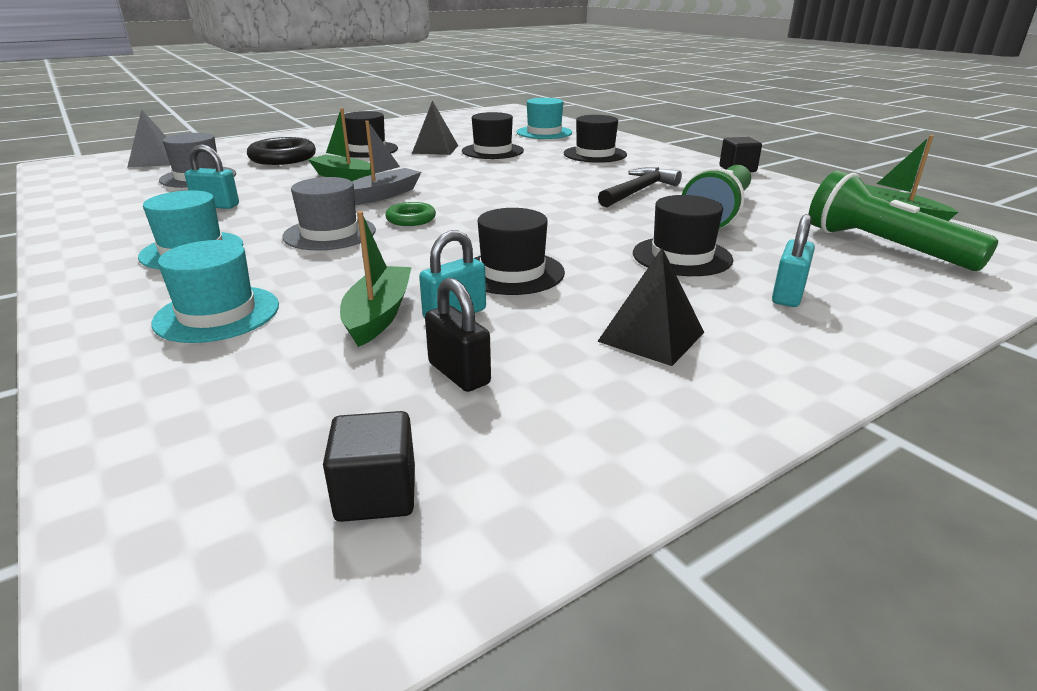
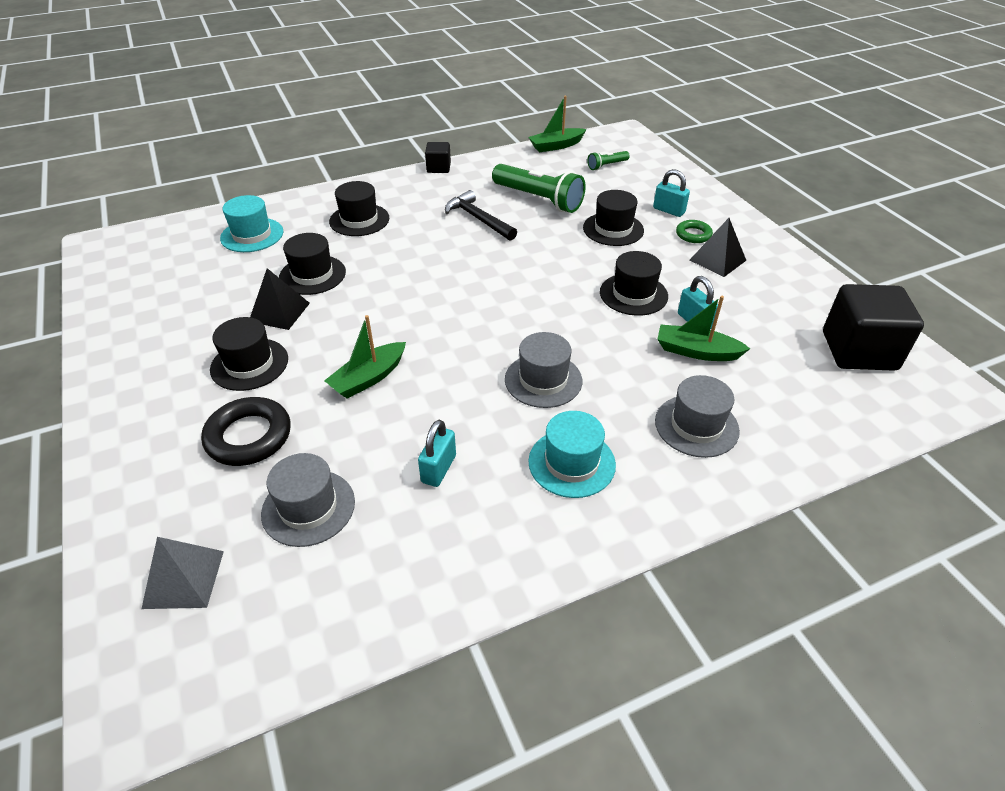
camera: 80 degrees left, 15 degrees up
turquoise hat [151,240,279,343] -> grey hat [655,375,740,458]
black cube [323,411,415,522] -> black cube [823,284,924,371], size x1.95
grey boat [352,121,421,205] -> none
green ring [385,202,436,226] -> green ring moved to [676,220,713,243]
black padlock [425,278,491,392] -> none
green flashlight [809,170,998,271] -> green flashlight [587,151,630,170], size x0.48

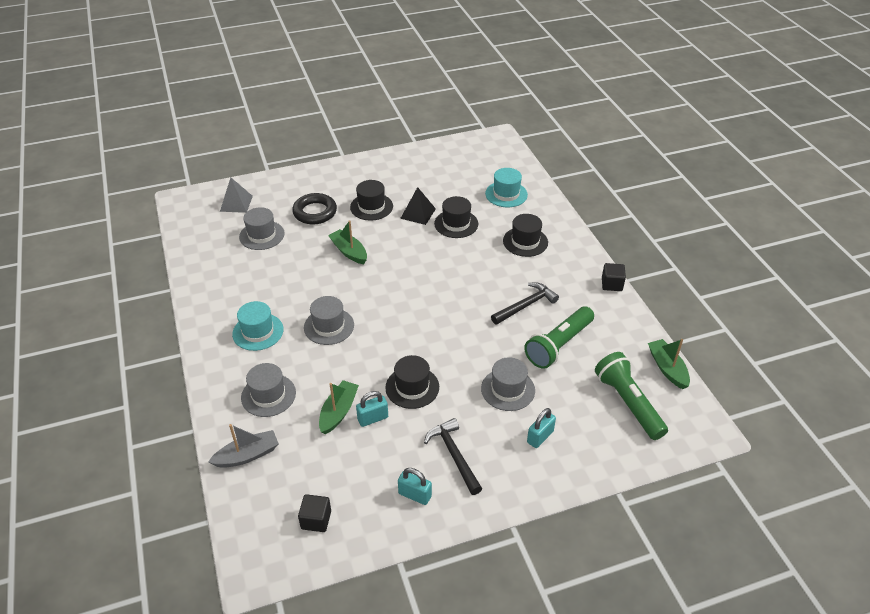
camera: 95 degrees right, 0 degrees up
turquoise padlock [418,420,456,487] -> turquoise padlock moved to [398,468,432,505]
black hat [583,190,644,246] -> grey hat [481,357,535,411]
green flashlight [587,151,630,170] -> green flashlight [595,352,668,440], size x2.06
green ring [676,220,713,243] -> none
black pyramid [690,218,746,277] -> black hammer [424,418,482,495]
black cube [823,284,924,371] -> black cube [298,494,331,532], size x0.51
none -> grey boat [208,424,279,468]

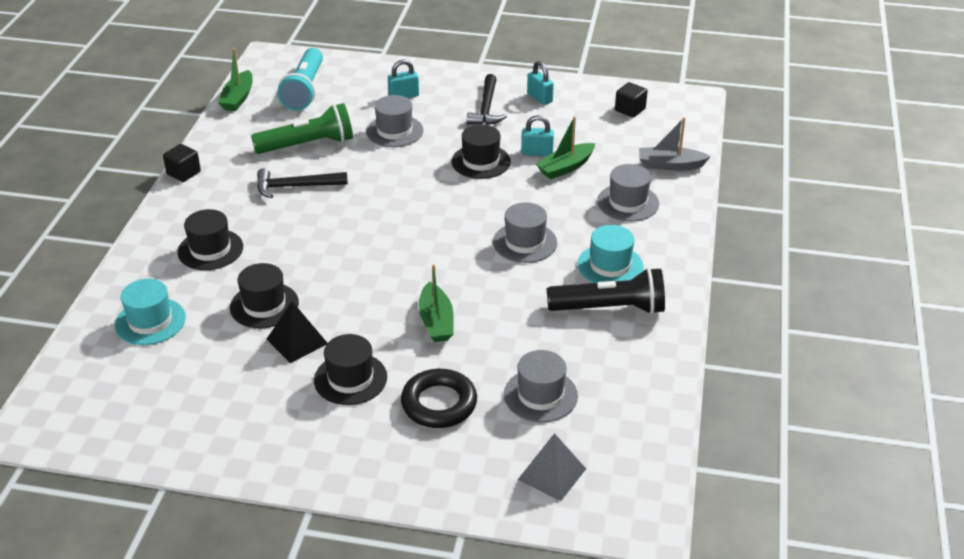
camera: 150 degrees left, 5 degrees down
green flashlight [595,352,668,440] -> turquoise flashlight [277,48,323,111]
none -> black flashlight [546,268,665,314]

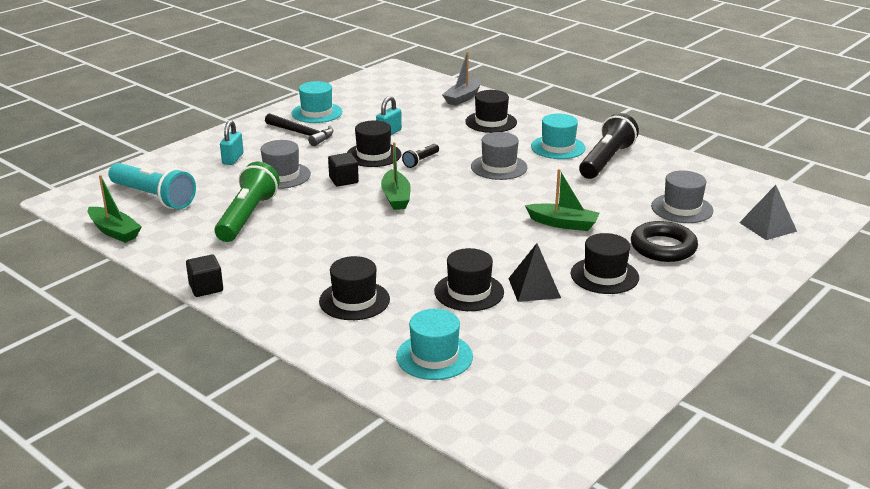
camera: 60 degrees left, 10 degrees down
black hammer [257,168,348,198] -> none
turquoise padlock [527,61,554,105] -> turquoise hat [291,81,342,123]
green boat [536,116,595,179] -> green boat moved to [381,142,411,210]
grey hat [597,164,659,222] -> black hat [465,90,517,133]
black cube [615,82,648,117] -> black cube moved to [328,153,359,186]
none -> black flashlight [402,144,439,168]

